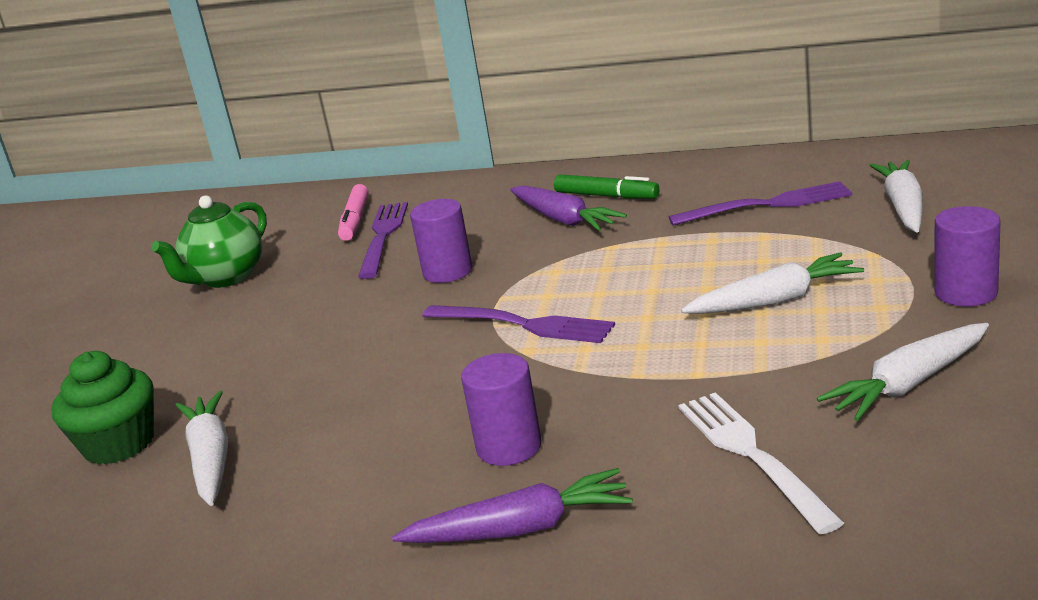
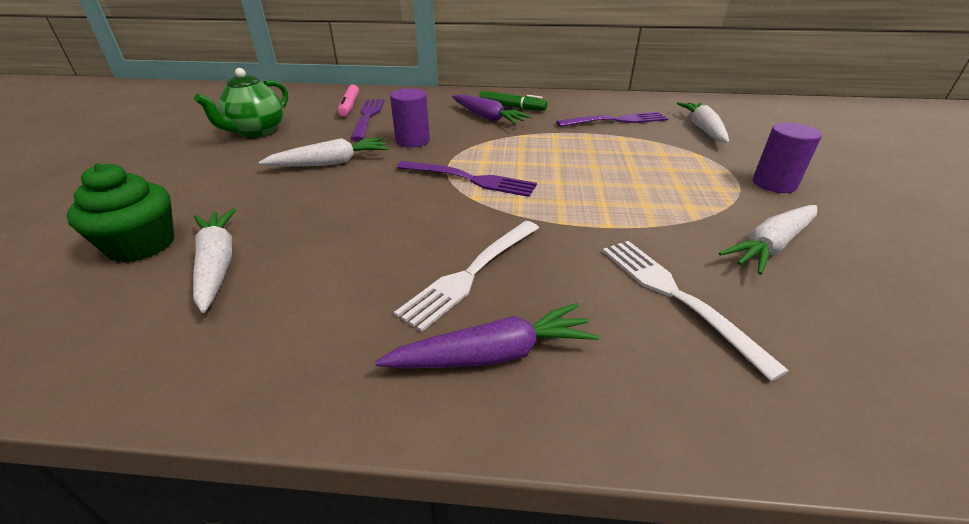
camera: 10 degrees left, 10 degrees up
purple cylinder [461,353,542,466] -> white fork [394,221,539,332]
white carrot [681,252,864,314] -> white carrot moved to [259,138,389,167]

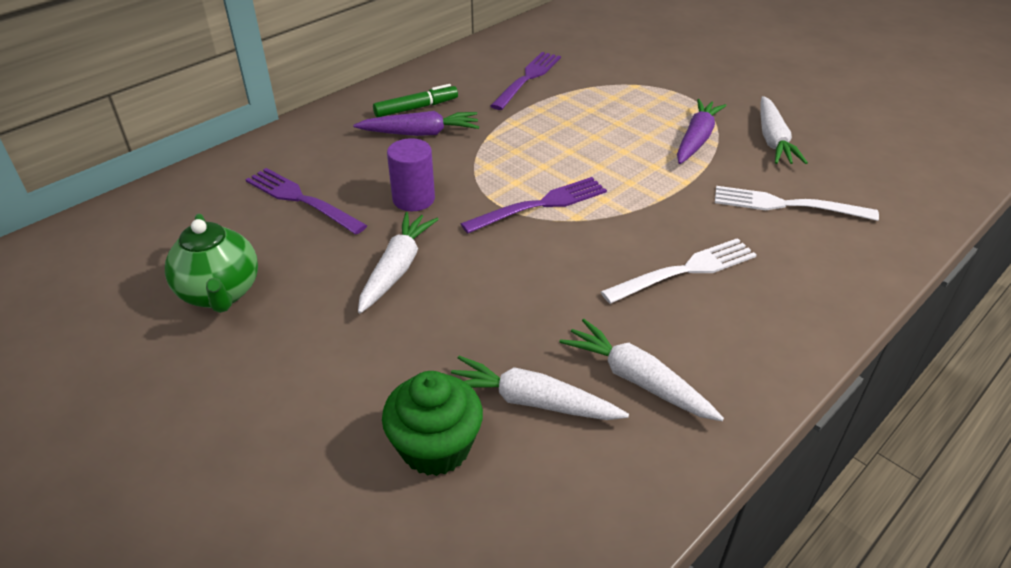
camera: 50 degrees left, 5 degrees up
pink marker [338,85,359,117] -> none
purple carrot [375,303,599,368] -> purple carrot moved to [677,99,727,164]
white fork [394,221,539,332] -> white fork turned 105 degrees counterclockwise [601,238,756,304]
white carrot [677,102,729,143] -> white carrot moved to [559,319,724,421]
purple cylinder [753,123,822,193] -> none

